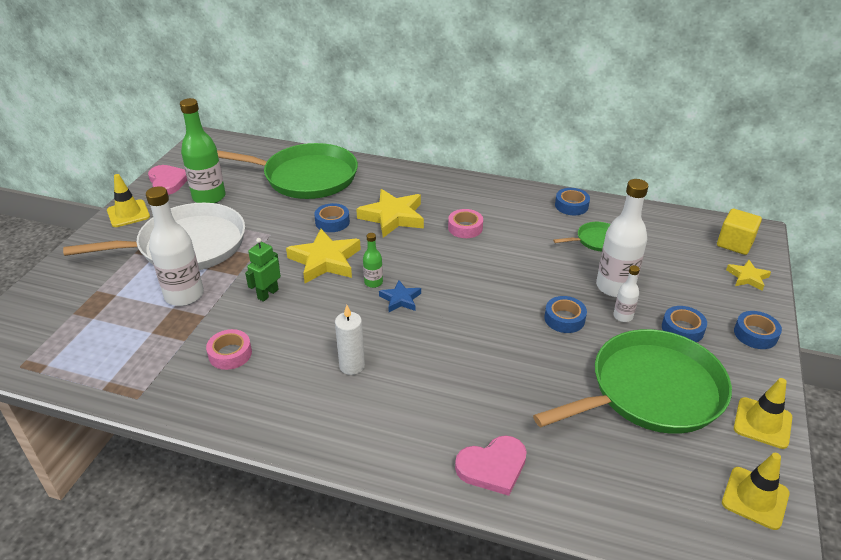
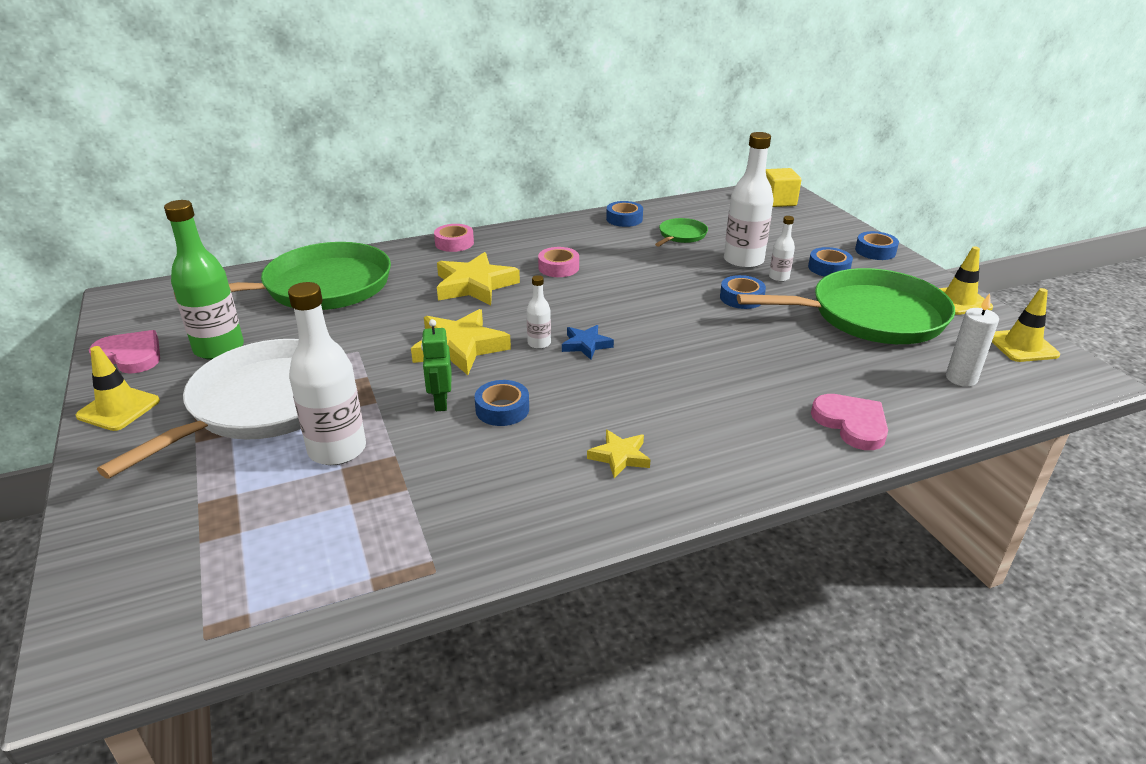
camera: 40 degrees left, 5 degrees down
pink tape [206,329,252,370] -> pink tape moved to [434,224,474,252]
blue tape [314,203,350,232] -> blue tape moved to [475,380,529,426]
white candle [335,305,365,375] -> white candle moved to [946,293,999,387]
green bottle [363,233,383,288] -> white bottle [527,275,551,349]
pink heart [455,436,527,496] -> pink heart turned 60 degrees counterclockwise [811,394,888,450]
green pan [533,329,732,434] -> green pan turned 60 degrees clockwise [737,268,955,344]
yellow star [726,260,771,291] -> yellow star moved to [587,430,650,478]

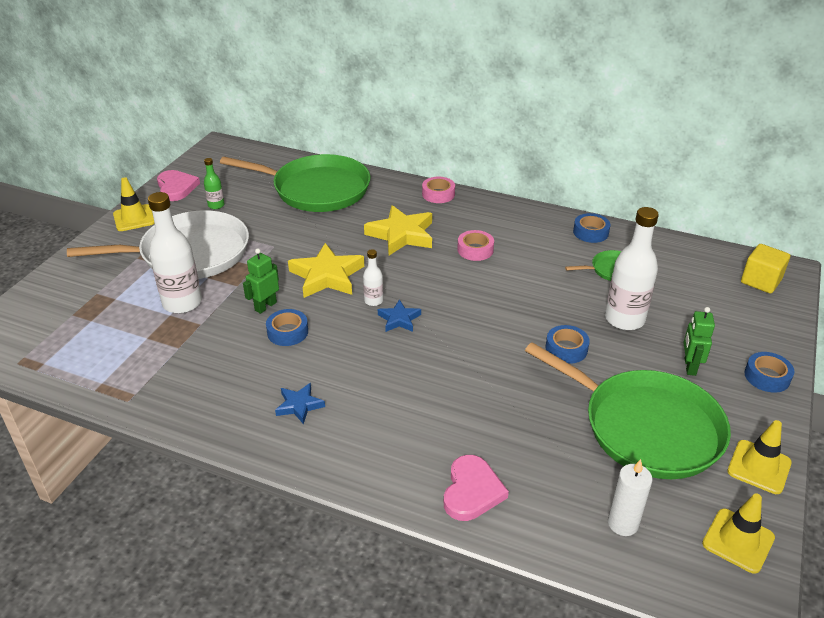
camera: 45 degrees right, 5 degrees up
green bottle [164,200,244,360] -> green bottle [204,158,224,209], size x0.49
yellow star [587,430,650,478] -> blue star [275,383,325,424]
white bottle [769,216,795,282] -> none
blue tape [808,247,853,277] -> green robot [683,307,715,376]

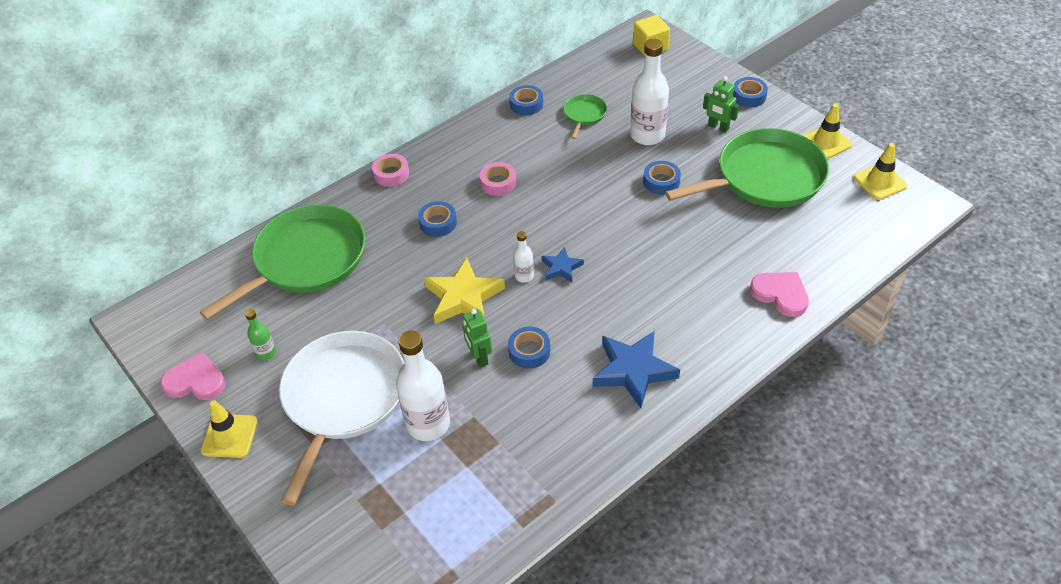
camera: 60 degrees left, 10 degrees up
blue star [275,383,325,424] -> blue star [593,331,680,408], size x1.85
yellow star [364,205,432,255] -> blue tape [418,201,457,237]
white candle [608,459,653,536] -> none

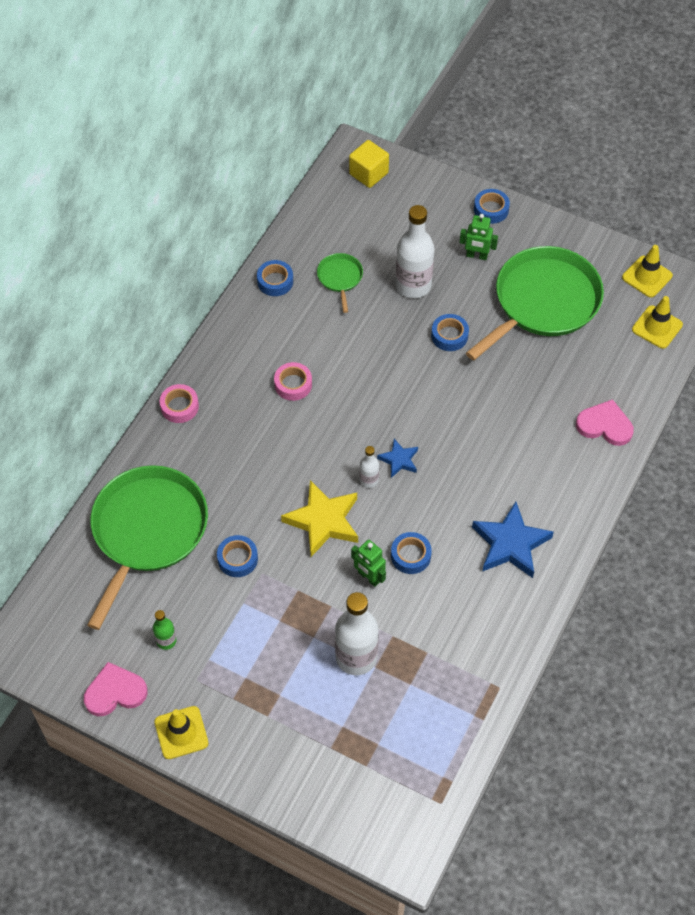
camera: 25 degrees left, 10 degrees up
white pan [279,331,404,505] -> none
blue tape [418,201,457,237] -> blue tape moved to [217,535,258,577]
yellow traffic cone [803,104,852,159] -> yellow traffic cone moved to [632,296,683,349]

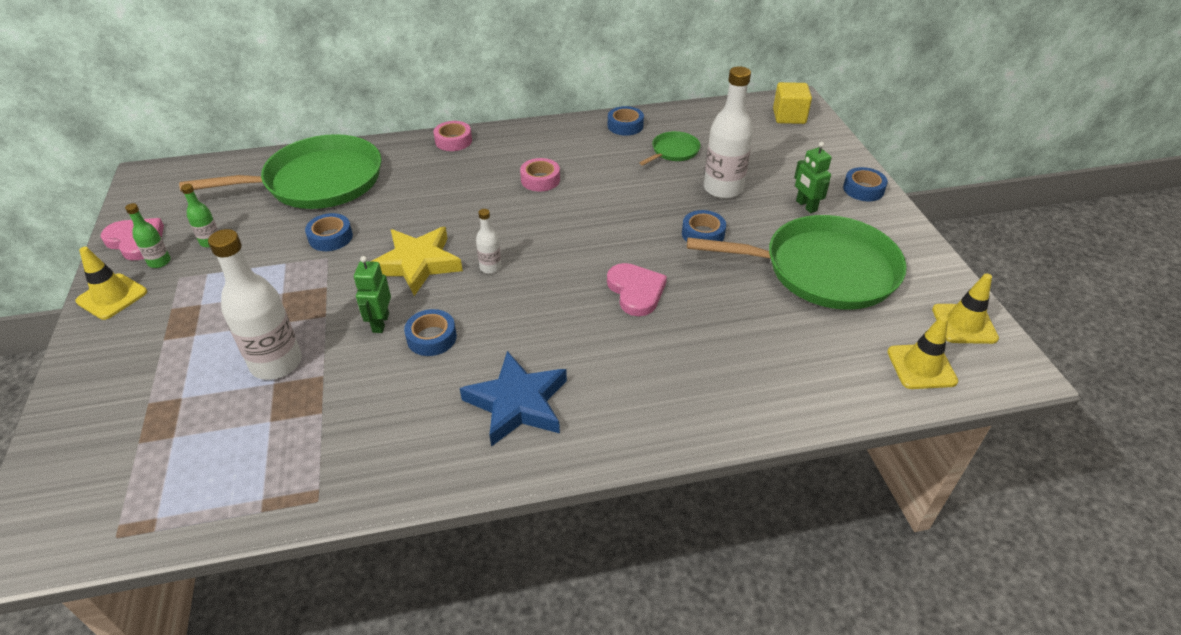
camera: 50 degrees right, 15 degrees down
blue star [377,439,418,478] -> none
pink heart [576,399,634,446] -> pink heart moved to [607,263,667,316]
none -> green bottle [125,203,171,268]

